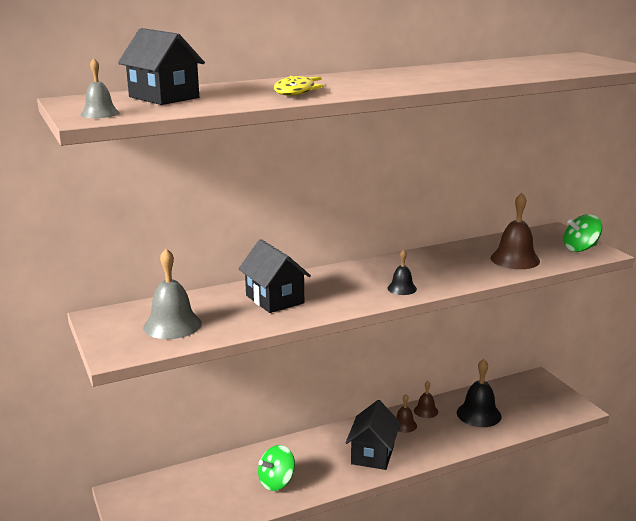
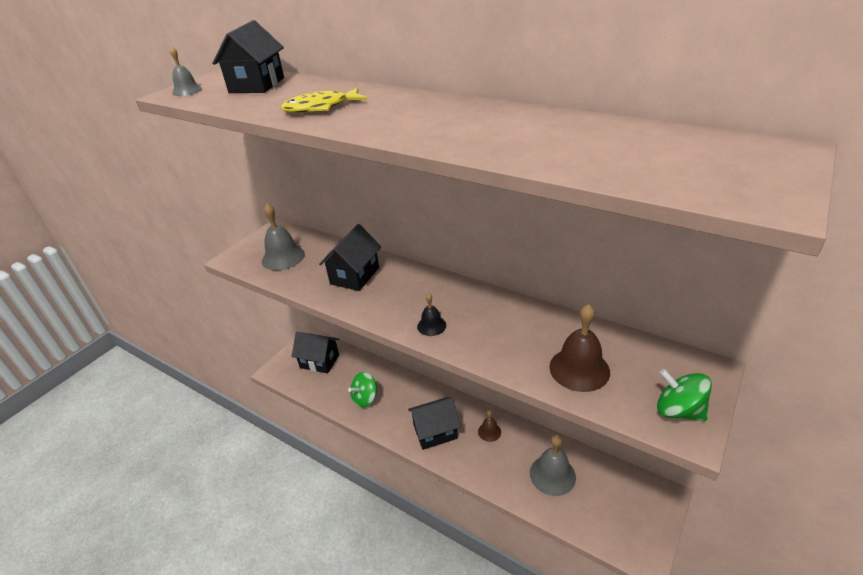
camera: 60 degrees right, 15 degrees up
green spinning top [258,445,295,491] -> green spinning top turned 60 degrees counterclockwise [348,372,377,407]
brown bell [414,381,438,418] -> none
black bell [457,359,502,427] -> grey bell [530,435,576,496]
none -> black house [292,332,339,373]

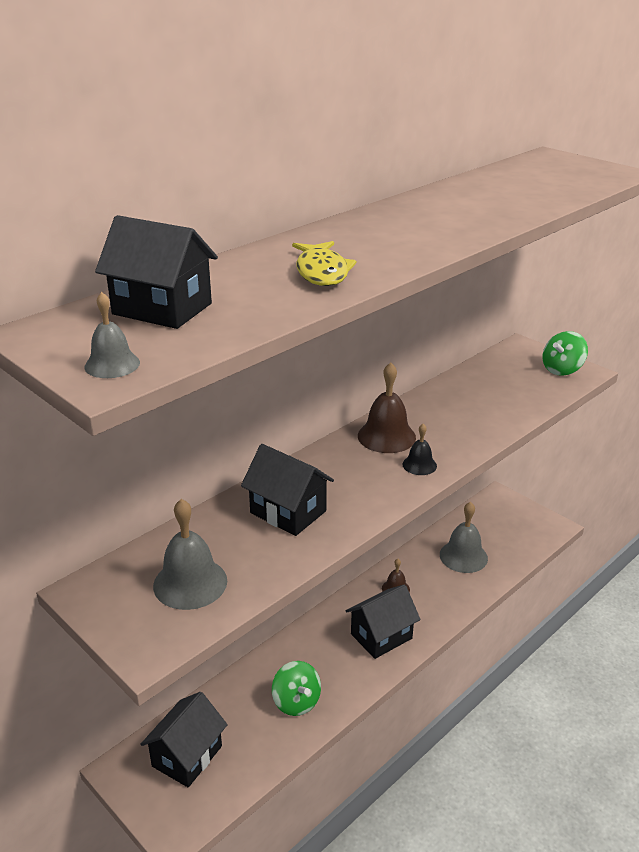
camera: 80 degrees left, 5 degrees down
black house [408,397,461,450] -> black house turned 60 degrees clockwise [346,584,420,659]
brown bell [549,304,610,392] -> brown bell moved to [358,362,416,453]

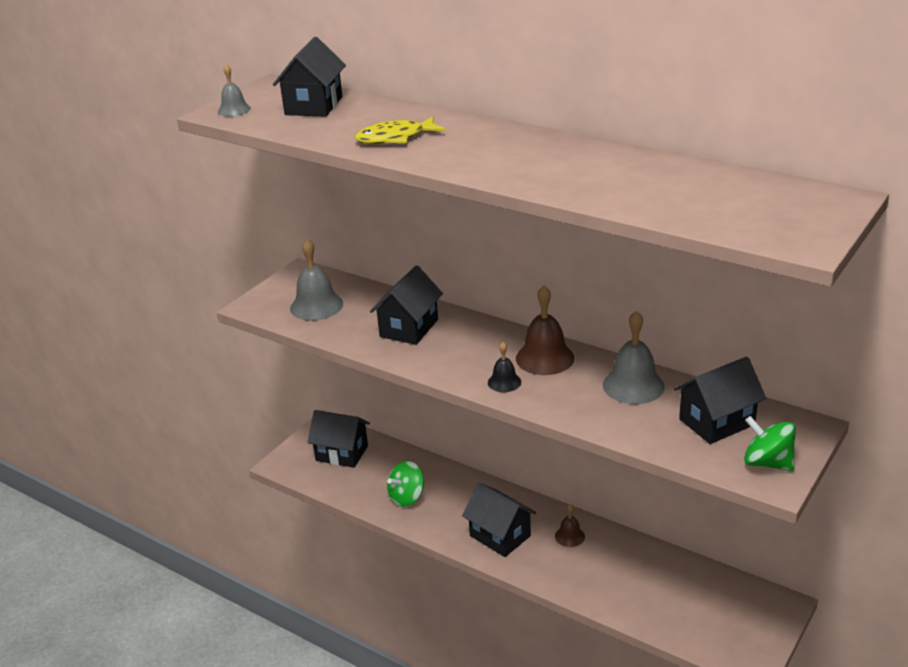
camera: 80 degrees right, 0 degrees up
grey bell [440,502,488,573] -> grey bell moved to [603,311,665,404]
none -> black house [674,357,766,444]

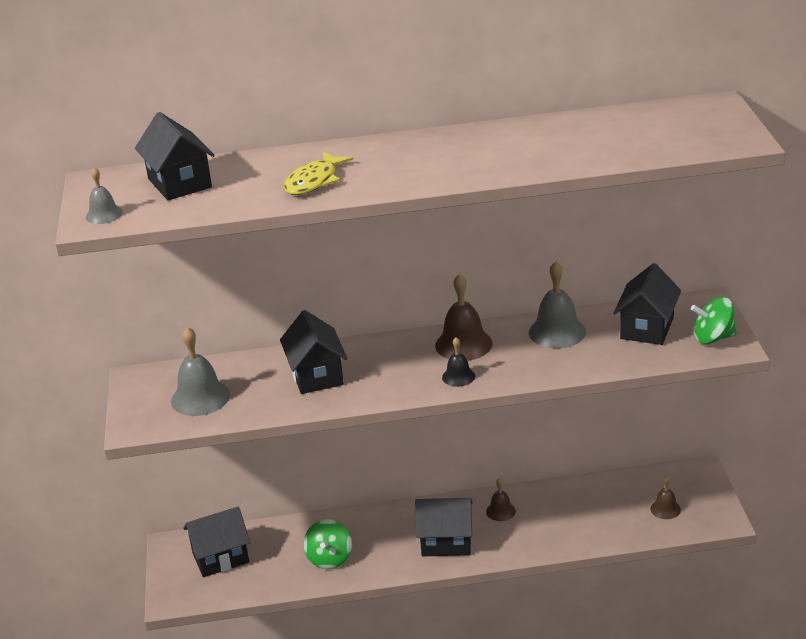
camera: 40 degrees left, 0 degrees up
none -> brown bell [650,476,681,519]

